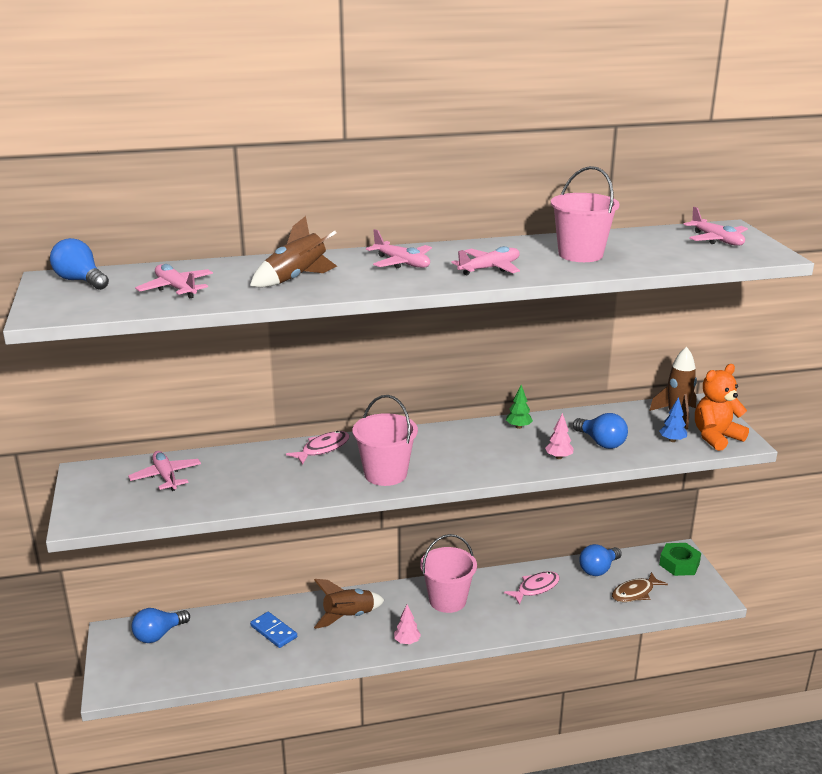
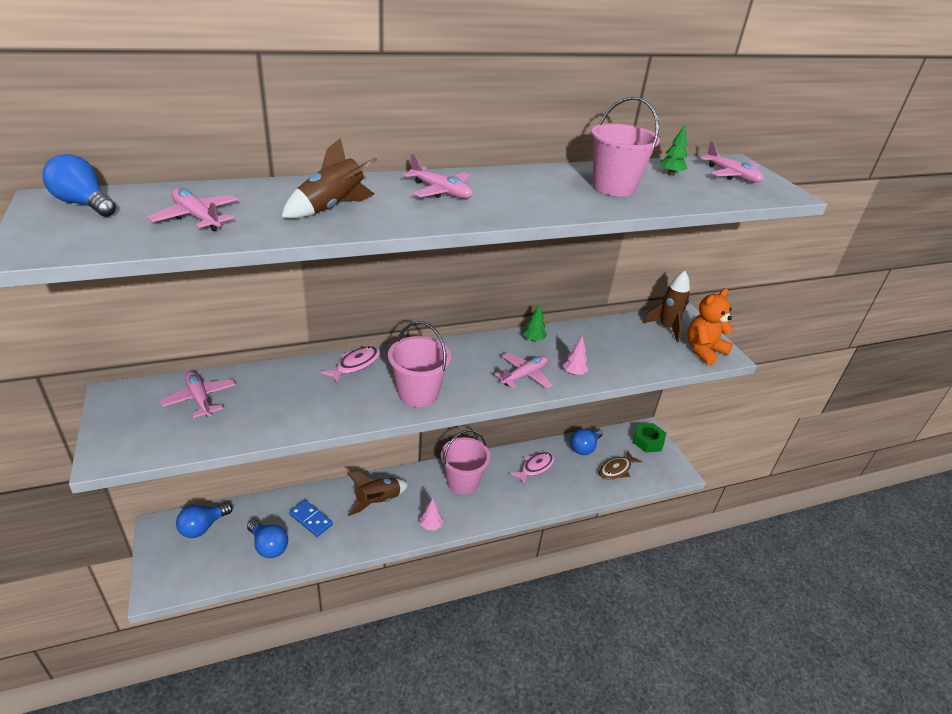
camera: 10 degrees left, 10 degrees up
pink plane [451,246,520,275] -> pink plane moved to [495,353,552,388]
blue light bulb [573,413,628,449] -> blue light bulb moved to [247,520,288,558]
blue tree [659,397,687,442] -> none
none -> green tree [660,124,688,176]

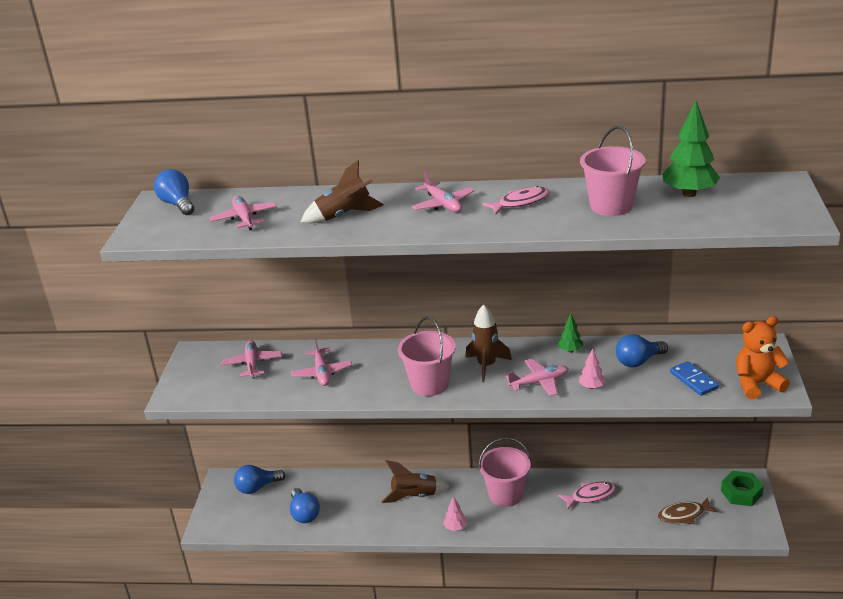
camera: 30 degrees right, 5 degrees down
blue domino [289,500,333,537] -> blue domino moved to [670,361,719,396]
pink fish [320,346,380,384] -> pink fish moved to [482,186,550,215]
blue light bulb [570,428,603,455] -> blue light bulb moved to [616,334,668,367]
brown rocket [643,271,690,342] -> brown rocket moved to [465,305,512,382]
green tree [660,124,688,176] -> green tree [662,101,720,197], size x1.96
pink plane [700,141,763,183] -> pink plane moved to [291,338,352,386]

